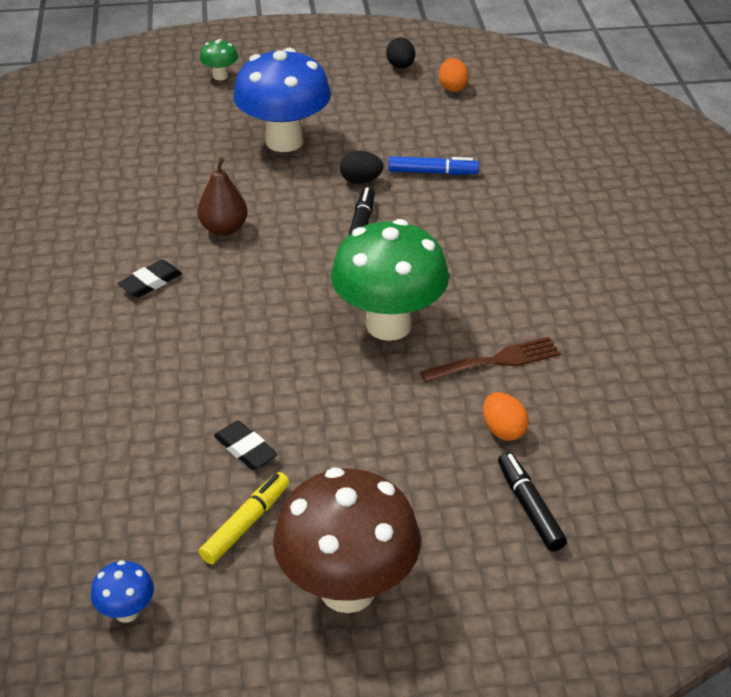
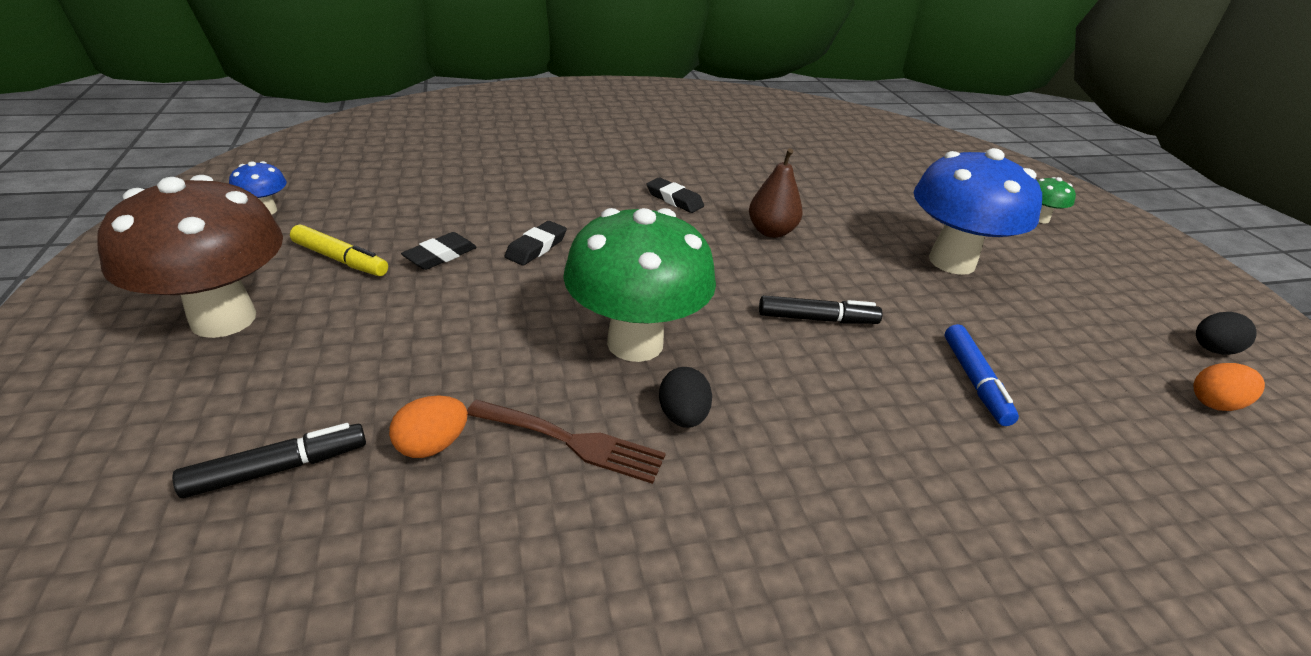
camera: 80 degrees right, 5 degrees down
black egg [340,151,383,184] -> black egg moved to [659,367,712,428]
brown fork [420,337,561,383] -> brown fork turned 45 degrees counterclockwise [467,400,666,484]
none -> black eraser [505,221,567,265]

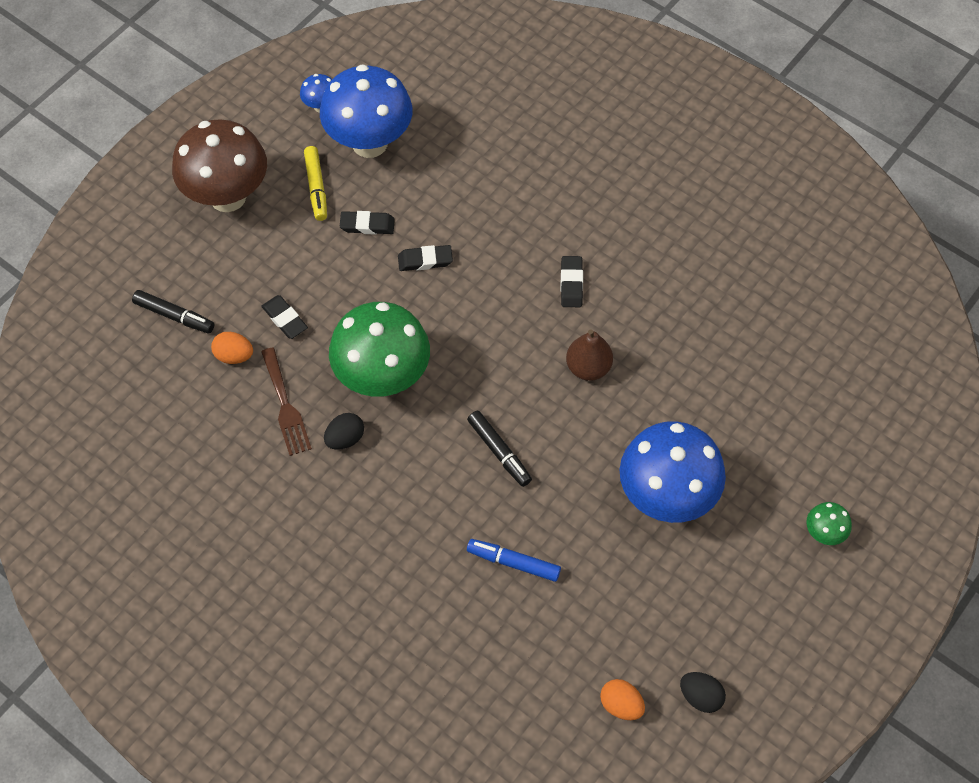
camera: 55 degrees right, 25 degrees up
blue marker [945,324,1019,426] -> blue marker turned 60 degrees clockwise [467,539,561,582]
none -> black eraser [261,295,308,339]
none -> blue mushroom [320,64,412,158]

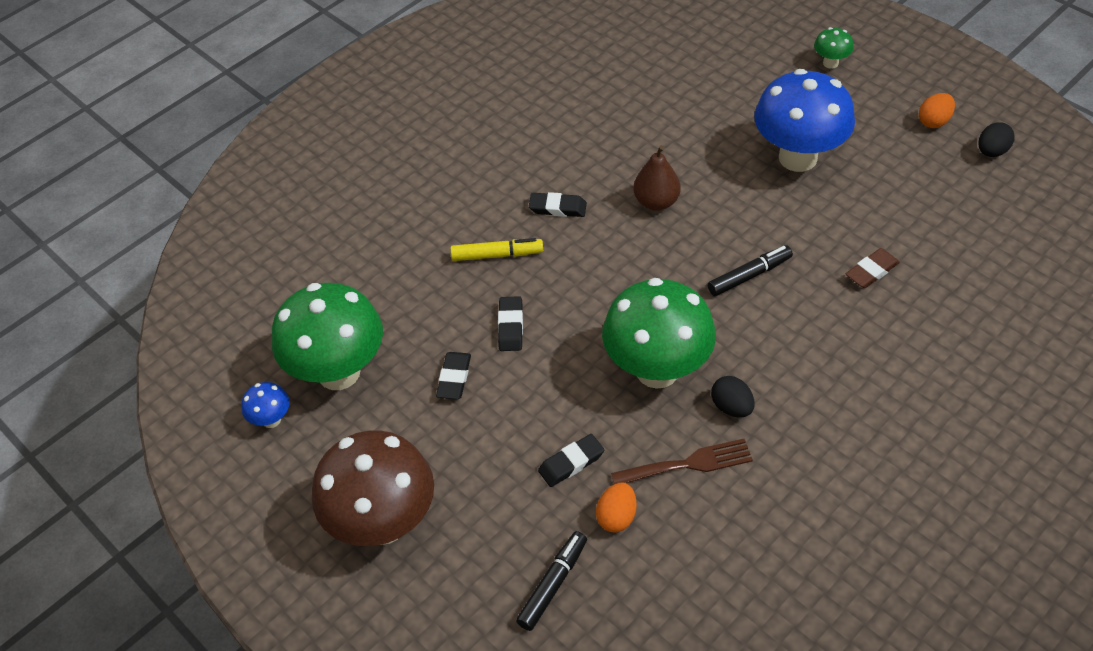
camera: 80 degrees left, 10 degrees down
yellow marker [304,146,327,221] -> yellow marker moved to [450,238,543,261]
blue mushroom [320,64,412,158] -> green mushroom [272,283,383,390]
blue marker [467,539,561,582] -> brown eraser [846,248,900,288]
orange egg [600,679,645,720] -> orange egg moved to [919,93,955,128]

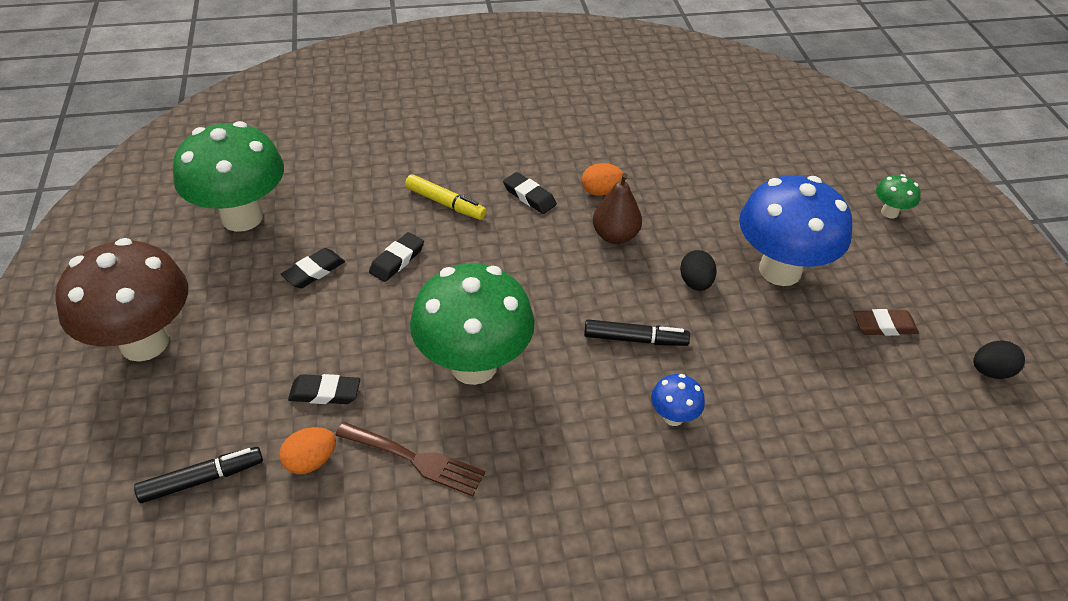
camera: 30 degrees right, 5 degrees down
blue mushroom [241,382,289,428] -> blue mushroom moved to [651,374,705,426]
black egg [711,376,754,418] -> black egg moved to [680,250,717,291]
brown eraser [846,248,900,288] -> brown eraser moved to [853,309,919,336]
orange egg [919,93,955,128] -> orange egg moved to [582,163,623,196]

